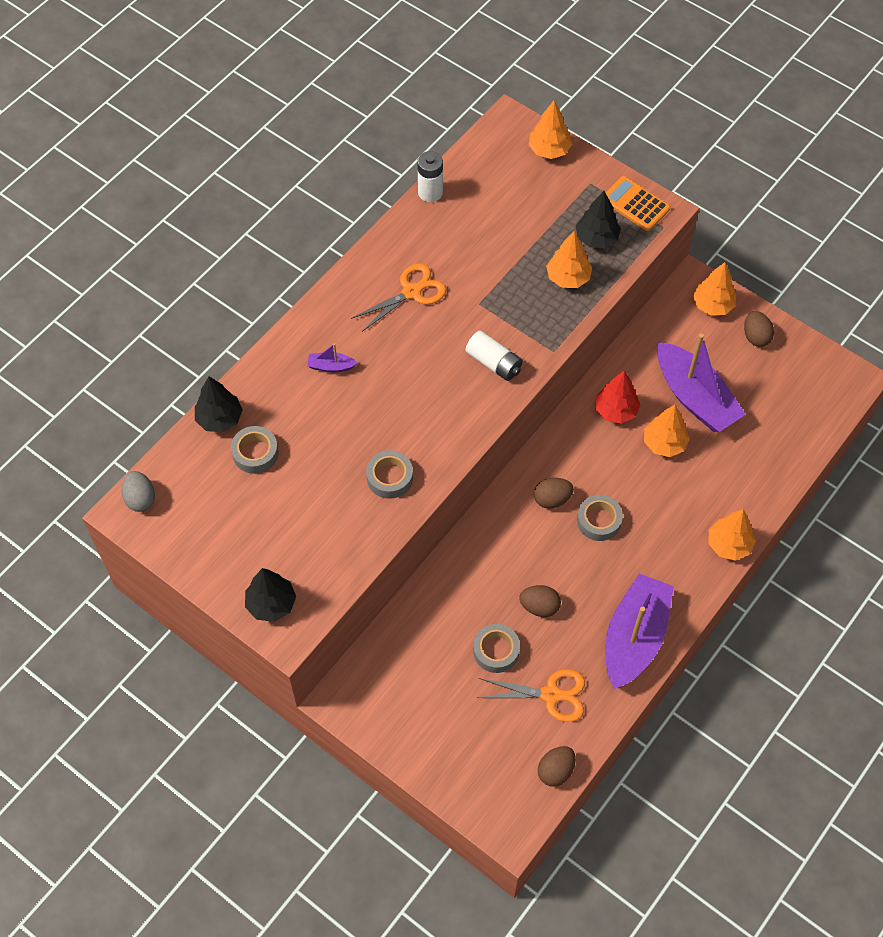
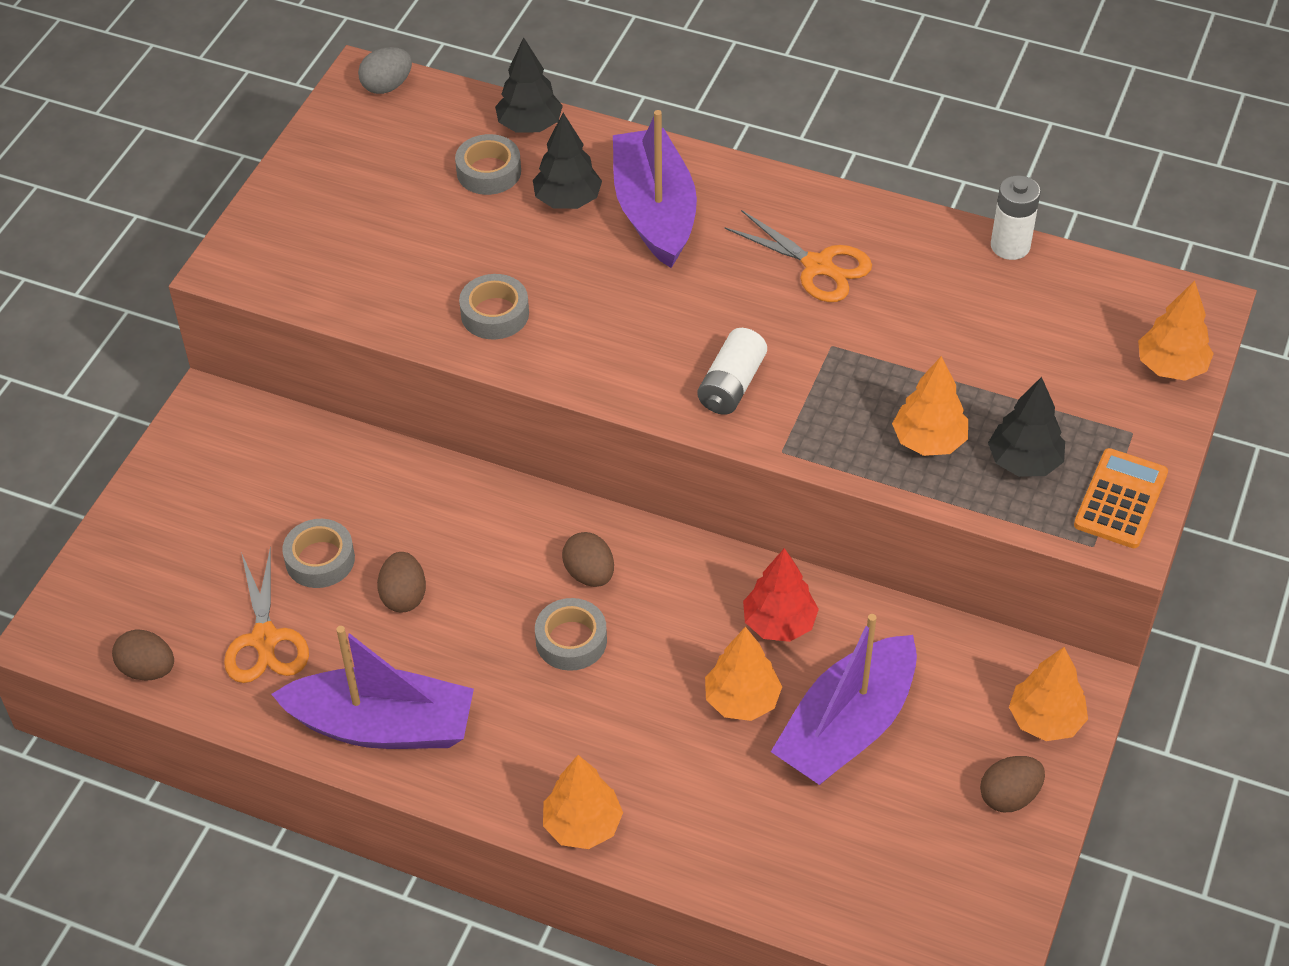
camera: 75 degrees right, 10 degrees down
black tree [245,568,296,622] -> black tree moved to [533,113,602,209]
purple boat [307,343,357,372] -> purple boat [613,110,697,268], size x2.44

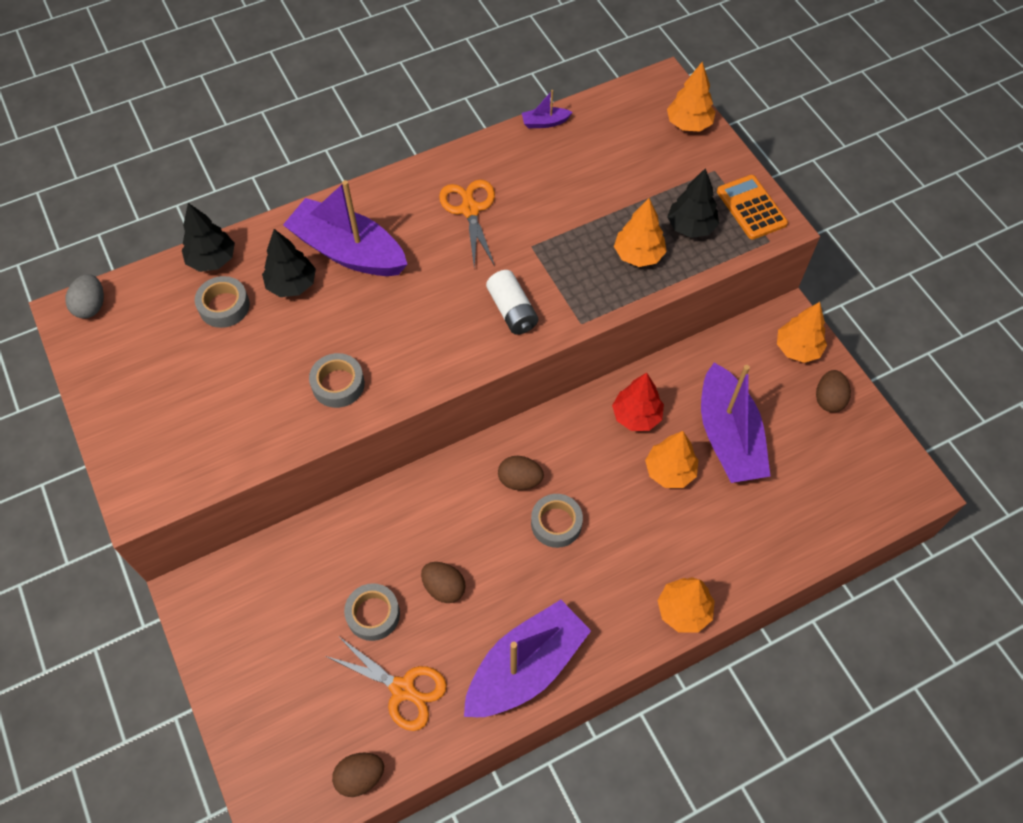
camera: 50 degrees left, 10 degrees up
orange scissors [725,210,872,302] -> orange scissors turned 90 degrees counterclockwise [439,179,495,268]
white battery [991,175,1041,260] -> purple boat [522,90,573,128]

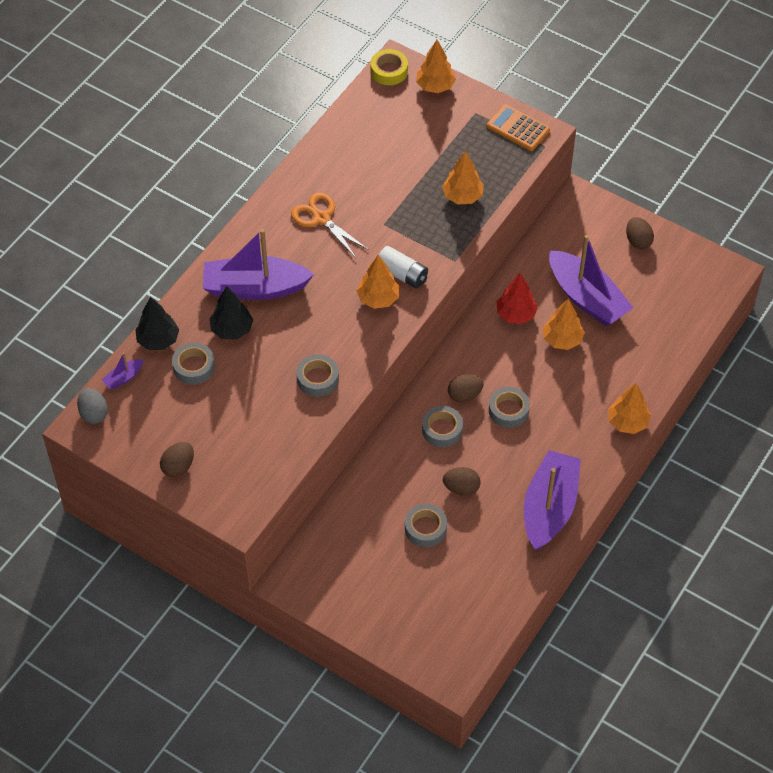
camera: 30 degrees left, 5 degrees down
orange scissors [325,636,447,731] -> none
brown egg [332,753,384,797] -> brown egg moved to [160,442,194,477]
purple boat [522,90,573,128] -> purple boat moved to [102,353,144,390]
black tree [667,168,719,238] -> none
orange tree [777,302,827,363] -> orange tree moved to [356,255,399,309]
none -> yellow tape [371,49,408,85]
none -> grey tape [422,406,463,447]

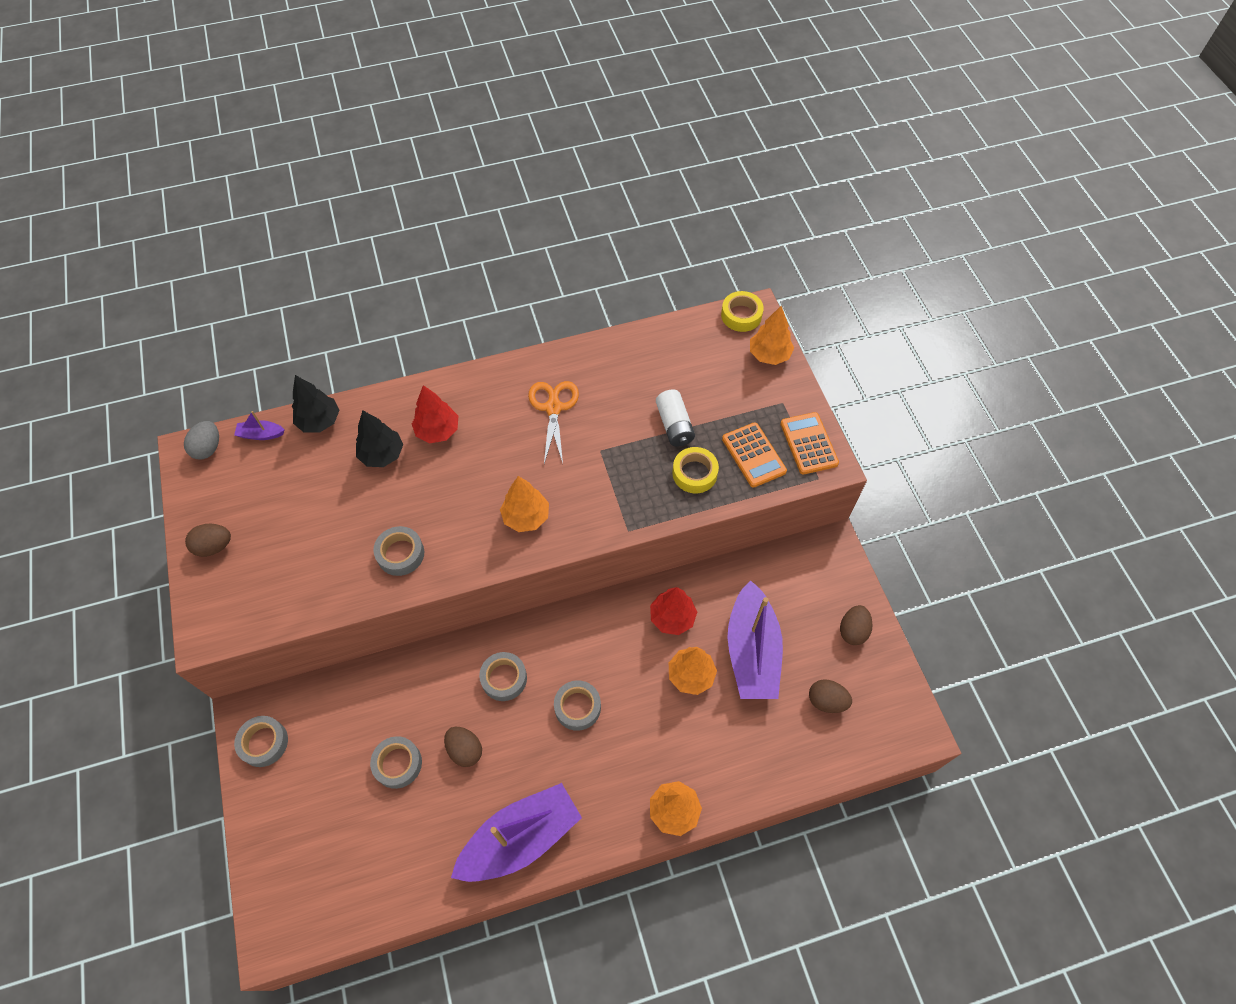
camera: 40 degrees right, 5 degrees up
grey tape [172,342,215,385] -> grey tape moved to [234,716,288,767]
purple boat [203,229,314,300] -> red tree [412,385,458,443]
white battery [379,246,428,289] -> white battery moved to [656,390,695,447]
orange tree [442,151,484,204] -> yellow tape [673,447,719,493]
brown egg [448,374,484,403] -> brown egg moved to [809,679,852,713]
none -> orange calculator [722,422,787,487]

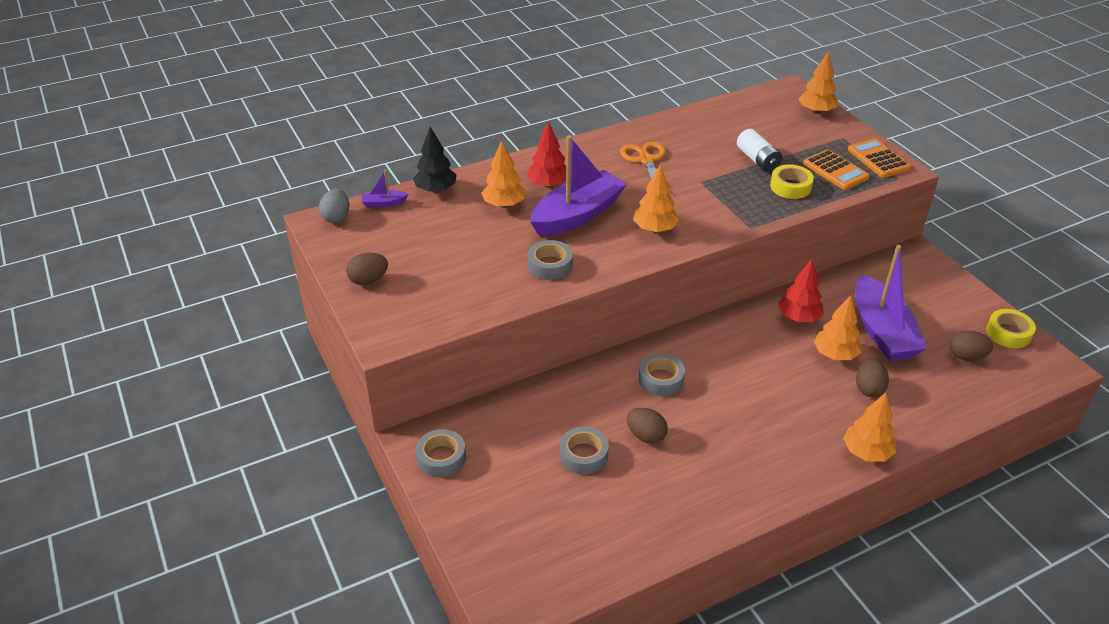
camera: 10 degrees left, 20 degrees down
black tree [356,410,403,467] -> orange tree [481,140,525,208]
purple boat [451,783,582,882] -> purple boat moved to [530,135,627,236]
grey tape [554,680,601,731] -> none
yellow tape [721,291,764,332] -> yellow tape moved to [986,309,1036,348]
brown egg [840,605,872,645] -> brown egg moved to [856,359,889,397]

